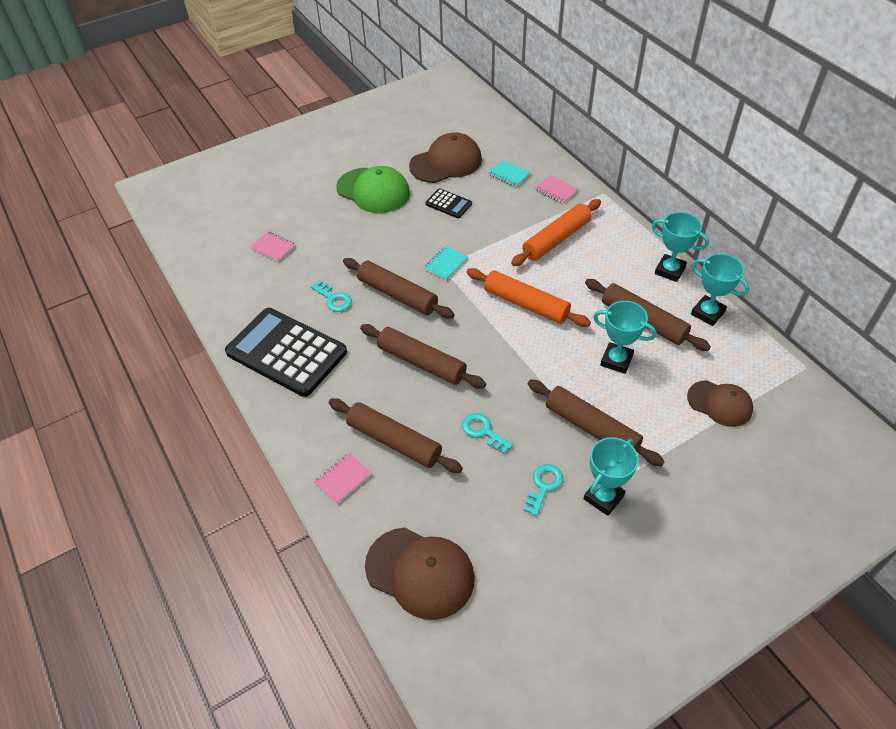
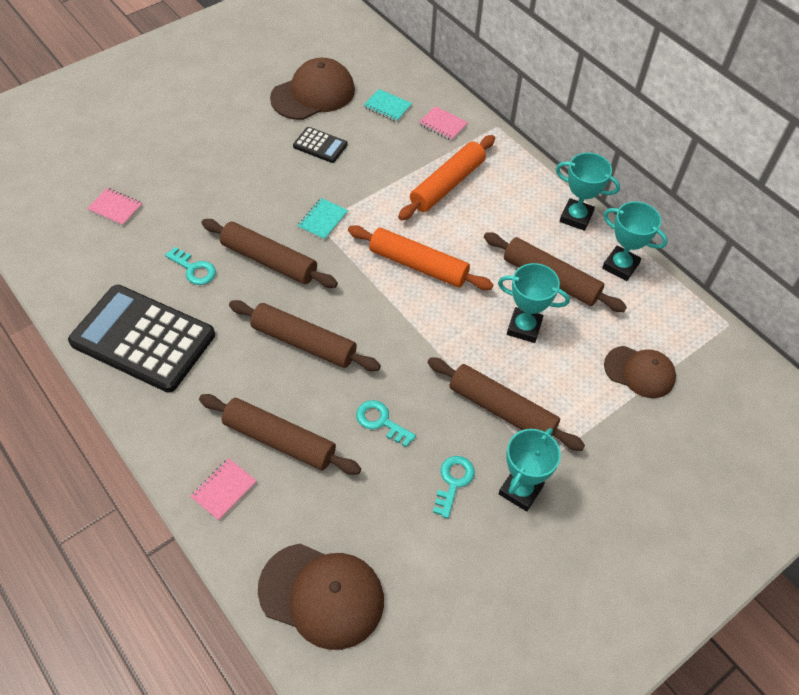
camera: 10 degrees left, 5 degrees up
green cap [336,166,410,213] -> none

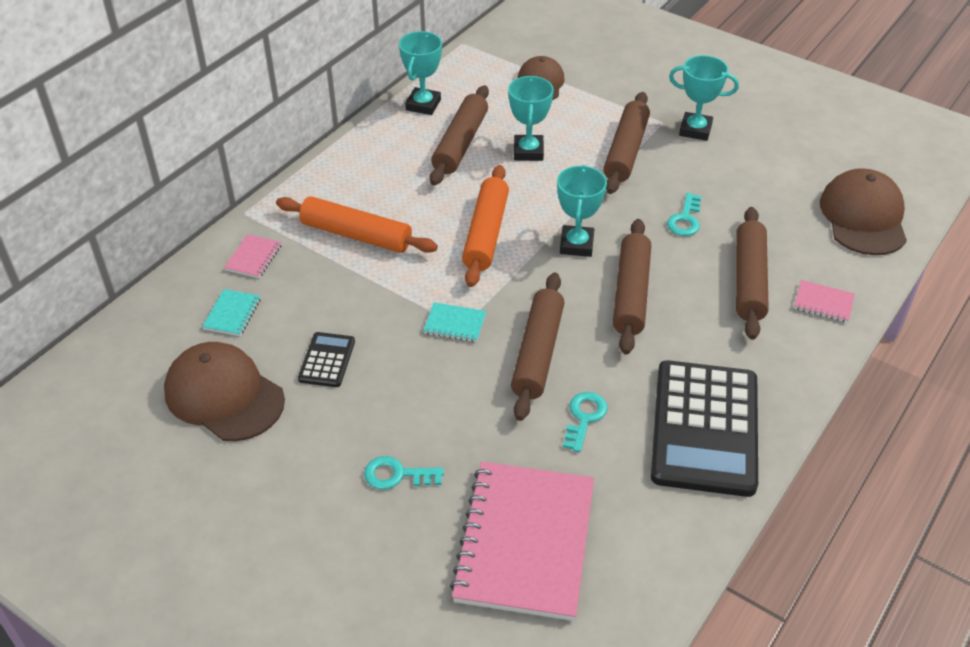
camera: 105 degrees left, 10 degrees down
pink notebook [87,188,143,226] -> pink notebook [450,462,594,621], size x2.48
turquoise key [433,456,475,518] -> turquoise key moved to [364,456,444,489]
turquoise trophy [556,153,620,231] -> turquoise trophy moved to [557,165,607,257]

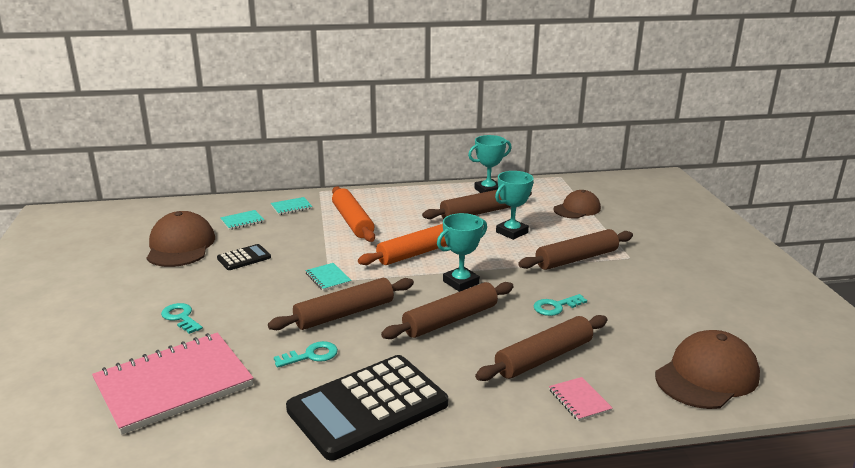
camera: 45 degrees right, 20 degrees down
pink notebook [224,234,282,278] -> turquoise notebook [271,197,312,215]
turquoise trophy [669,55,739,141] -> none

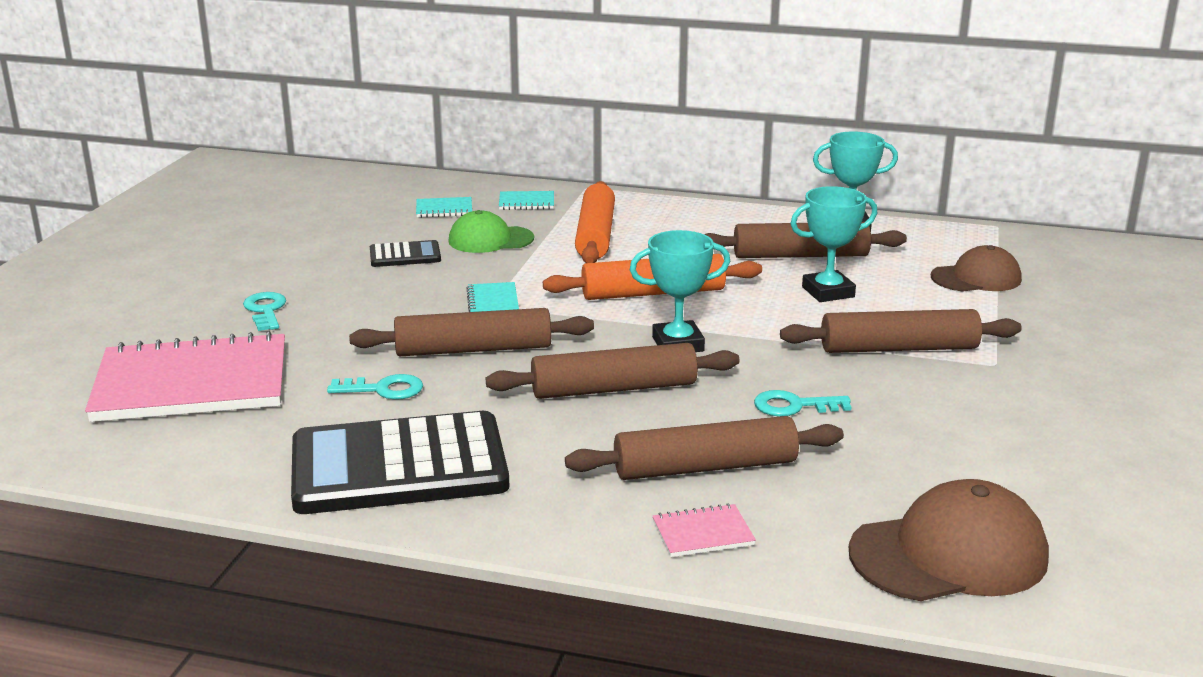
camera: 25 degrees right, 0 degrees up
brown cap [147,211,215,267] -> none
pink notebook [549,377,613,421] -> pink notebook turned 75 degrees clockwise [652,503,756,557]
none -> green cap [448,210,534,253]

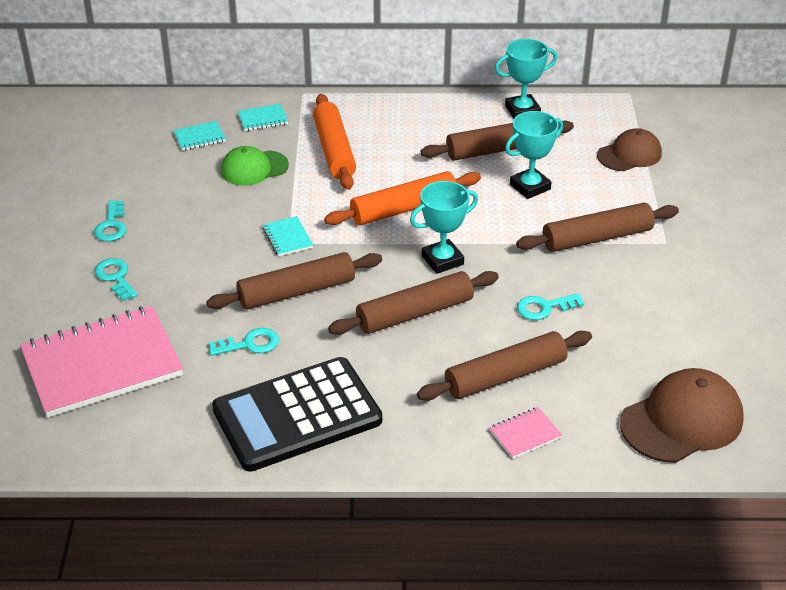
camera: 15 degrees left, 15 degrees up
black calculator [370,240,441,267] -> none
none -> turquoise key [94,201,127,241]

